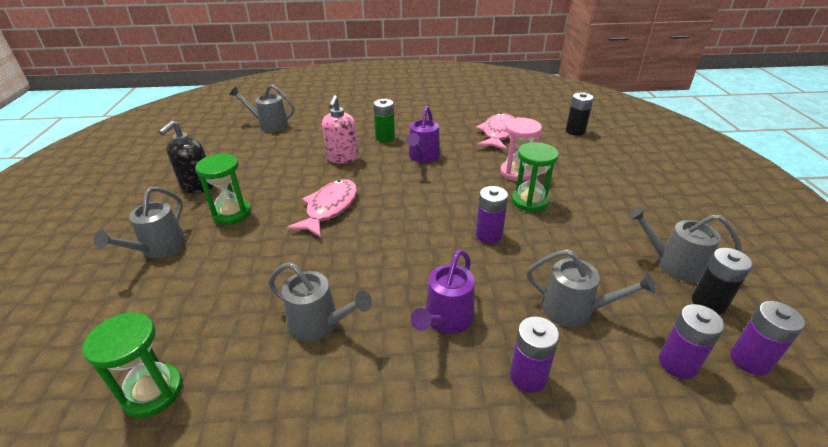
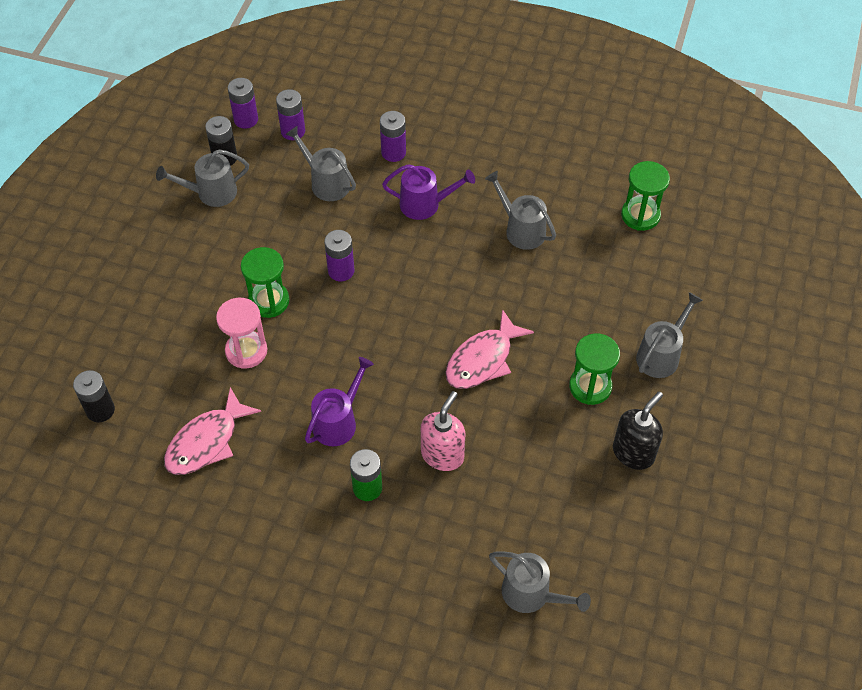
camera: 160 degrees left, 20 degrees up
purple watering can [411,250,475,334] -> purple watering can turned 45 degrees clockwise [382,164,475,220]
grey watering can [628,206,742,282] -> grey watering can turned 120 degrees clockwise [156,150,249,207]

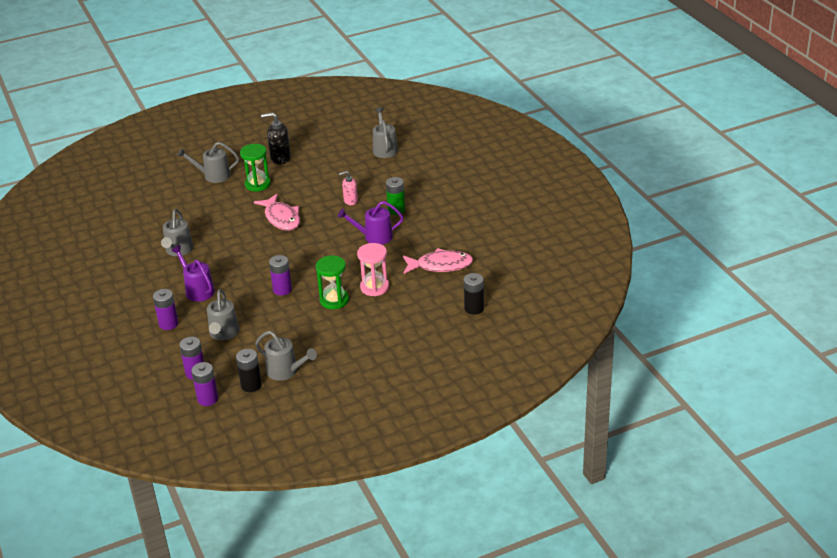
camera: 130 degrees left, 20 degrees down
pink soap dispenser [421,391,466,471] -> pink soap dispenser [339,171,358,205], size x0.65
pink fish [445,309,534,389] -> pink fish turned 60 degrees clockwise [254,194,300,231]
green hourglass [621,161,670,231] -> none

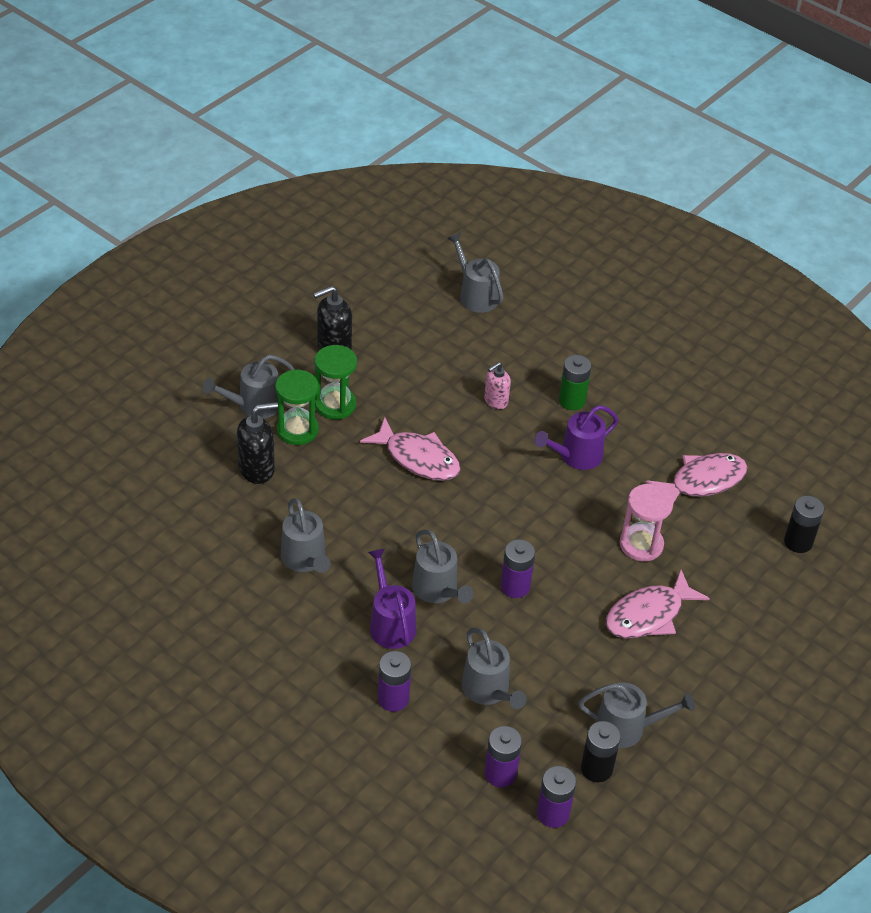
camera: 30 degrees left, 10 degrees up
purple watering can [171,245,215,302] -> purple watering can turned 45 degrees clockwise [368,548,416,649]
green hourglass [316,256,349,309] -> green hourglass moved to [275,369,319,445]
none -> black soap dispenser [237,402,278,484]
none -> grey watering can [412,529,474,603]
none -> pink fish [605,570,710,638]

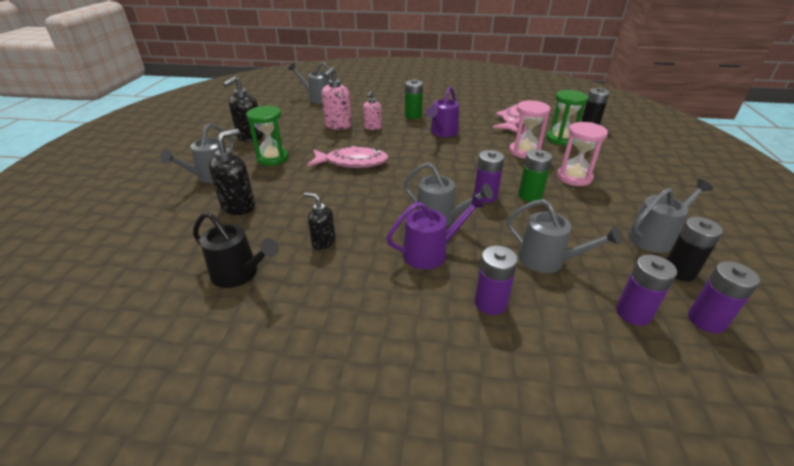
camera: 30 degrees left, 10 degrees down
green hourglass [275,369,319,445] -> green hourglass moved to [546,90,588,145]
grey watering can [281,498,331,573] -> black soap dispenser [304,193,336,250]
purple watering can [368,548,416,649] -> purple watering can turned 120 degrees clockwise [386,195,485,269]
pink fish [605,570,710,638] -> pink hourglass [557,122,608,186]
none -> black watering can [193,212,279,288]
none -> pink soap dispenser [322,67,352,130]
none -> green battery [518,149,552,202]

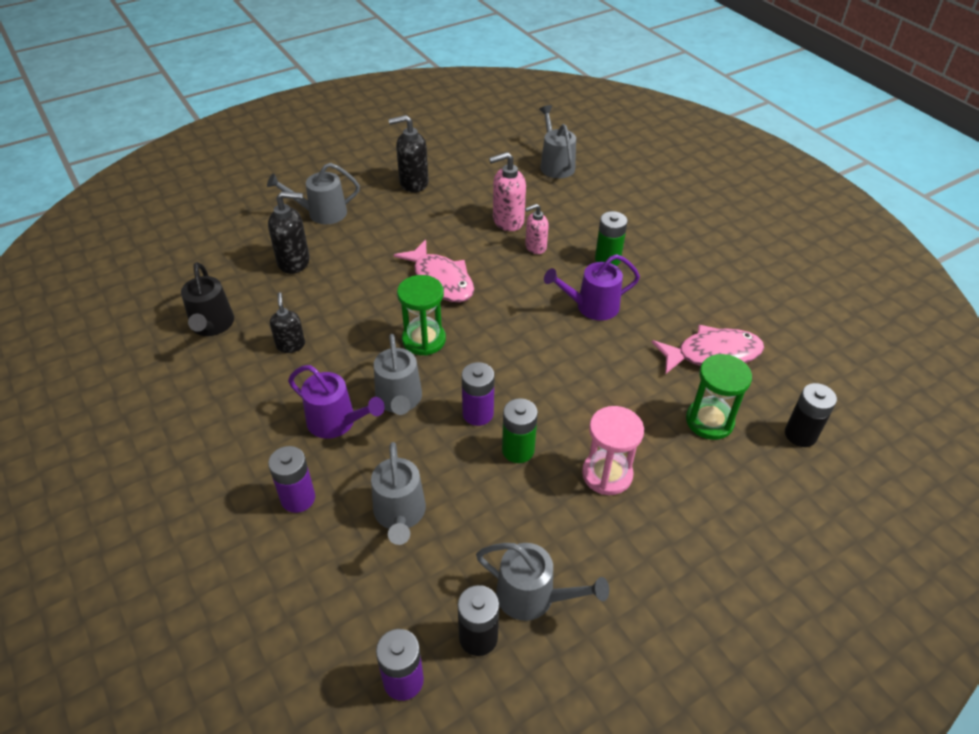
camera: 50 degrees right, 10 degrees up
green hourglass [246,105,289,166] -> green hourglass moved to [397,275,446,356]
pink hourglass [509,100,551,159] -> none
purple battery [616,255,677,326] -> none

